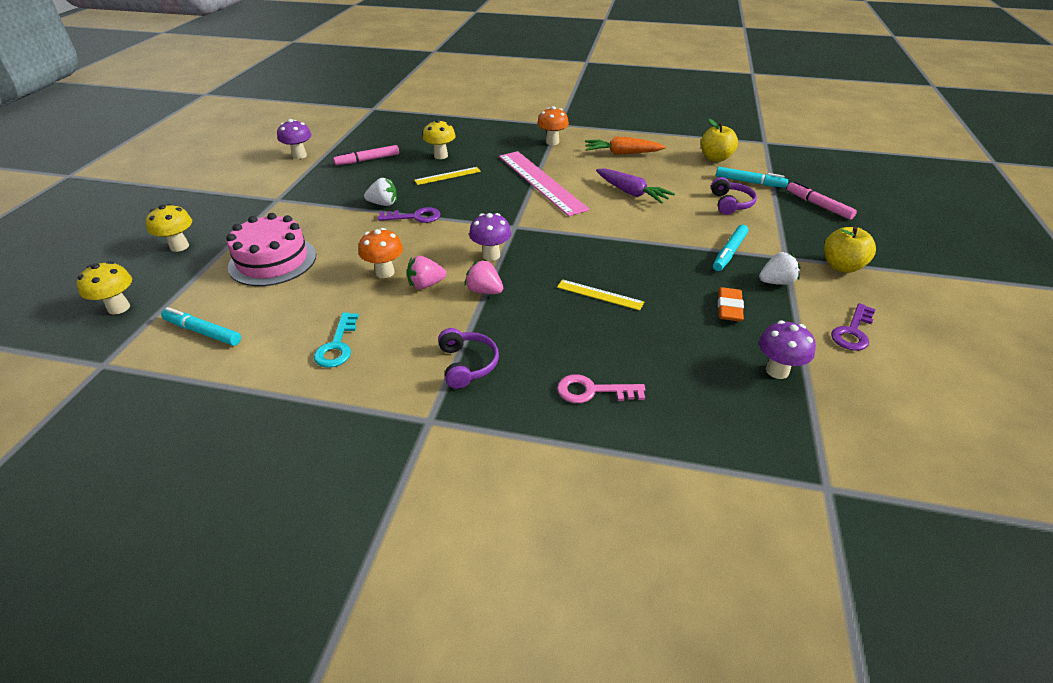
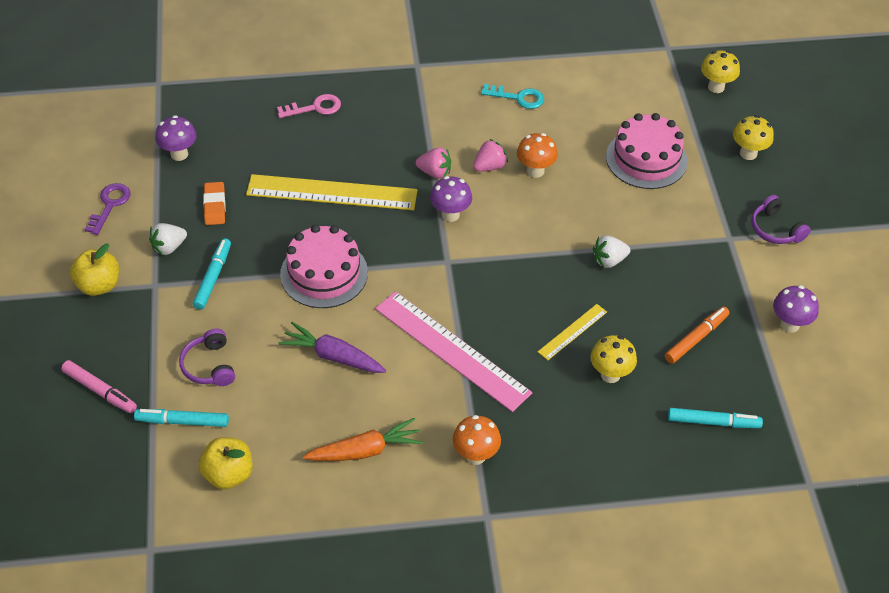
camera: 160 degrees right, 10 degrees up
turquoise marker [161,307,241,346] -> turquoise marker moved to [668,408,763,428]
turquoise key [314,312,359,368] -> turquoise key turned 120 degrees clockwise [481,84,544,109]
pink marker [333,145,399,165] -> orange marker [665,306,729,364]
purple key [378,207,441,223] -> none
purple headphones [438,328,499,389] -> purple headphones moved to [751,195,811,244]
yellow ruler [557,279,644,310] -> yellow ruler [246,174,418,210], size x2.09
none -> pink cake [280,225,368,308]

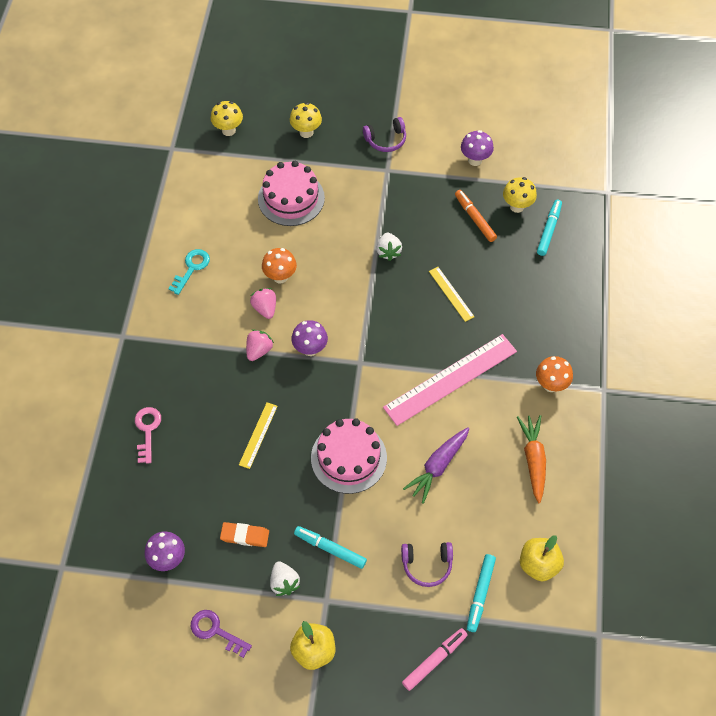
camera: 75 degrees left, 10 degrees up
yellow ruler [246,174,418,210] -> yellow ruler [239,402,278,469], size x0.48
yellow mushroom [591,335,637,383] -> yellow mushroom moved to [503,177,537,213]

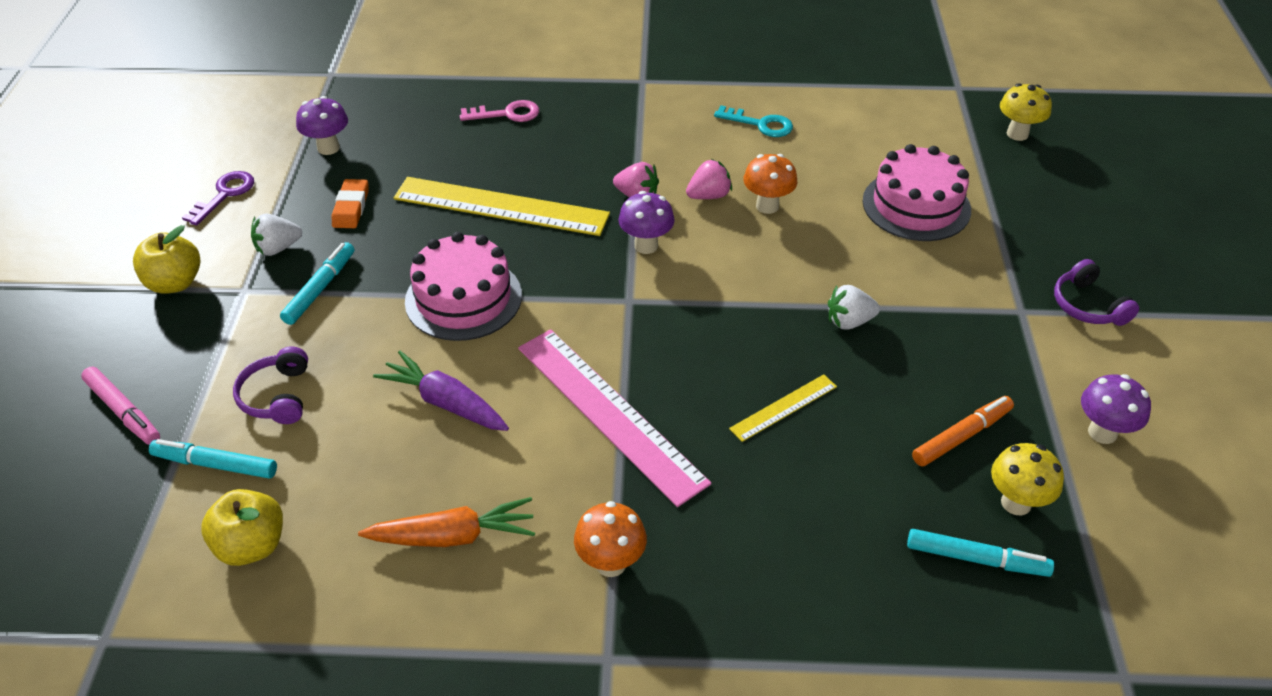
camera: 85 degrees right, 15 degrees down
yellow ruler [239,402,278,469] -> yellow ruler [394,177,610,236], size x2.09
yellow mushroom [290,102,322,138] -> none

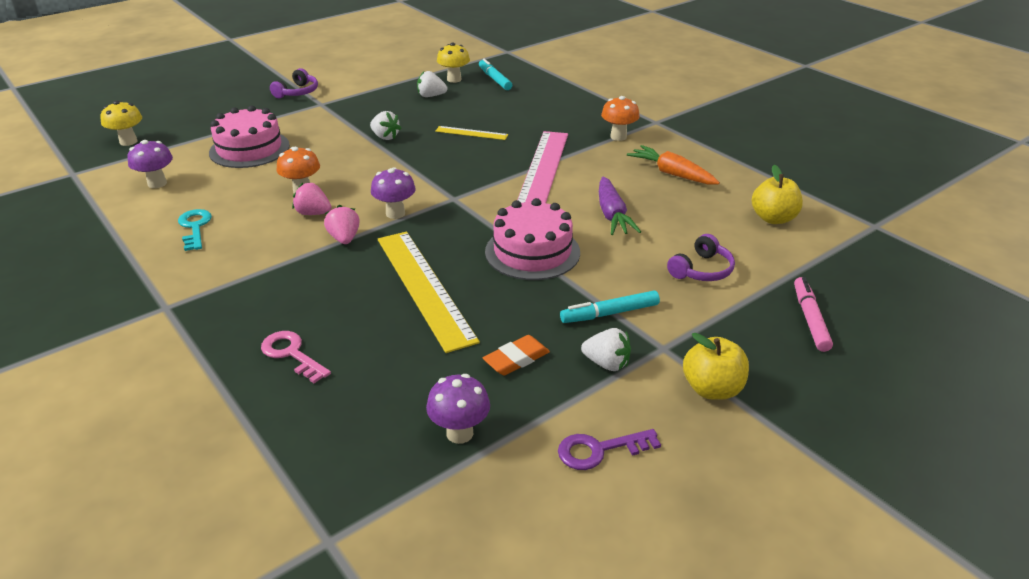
camera: 130 degrees left, 10 degrees down
turquoise marker [149,439,277,479] -> none
orange marker [912,396,1014,466] -> white strawberry [417,71,447,97]
purple mushroom [1081,374,1151,444] -> purple mushroom moved to [127,140,173,188]

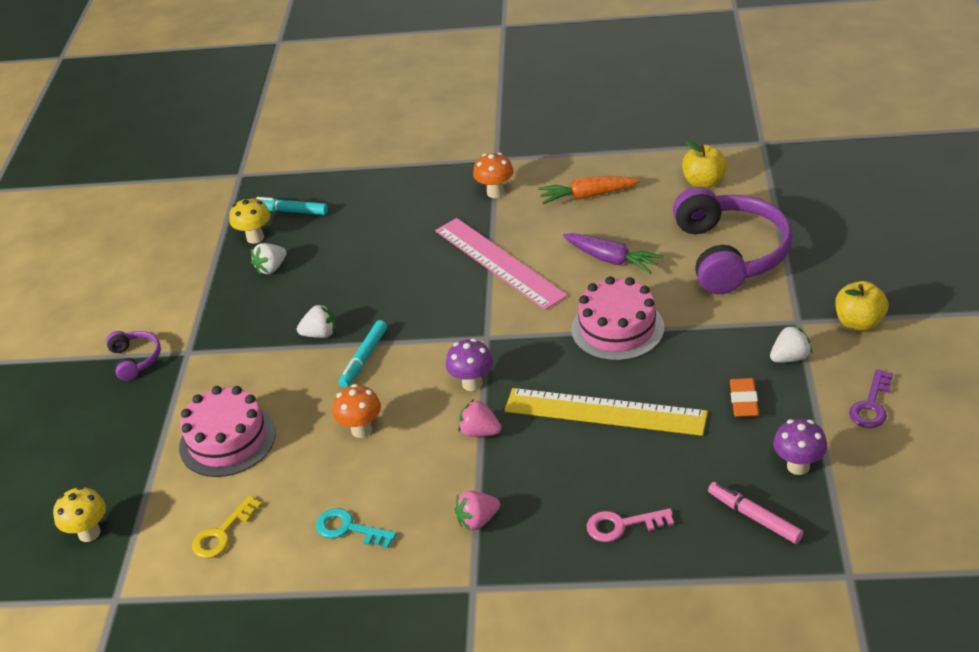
camera: 45 degrees left, 5 degrees up
purple mushroom [127,140,173,188] -> yellow key [192,495,262,558]
pink strawberry [292,183,332,215] -> pink strawberry moved to [455,491,500,530]
yellow ruler [435,126,508,140] -> none
turquoise marker [560,291,660,323] -> turquoise marker moved to [339,320,387,388]
purple headphones [667,234,735,281] -> purple headphones [673,187,792,294], size x2.17
pink marker [794,277,833,352] -> pink marker moved to [708,482,803,544]

